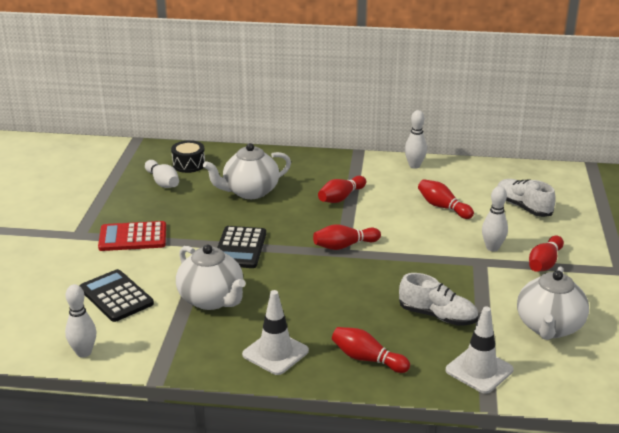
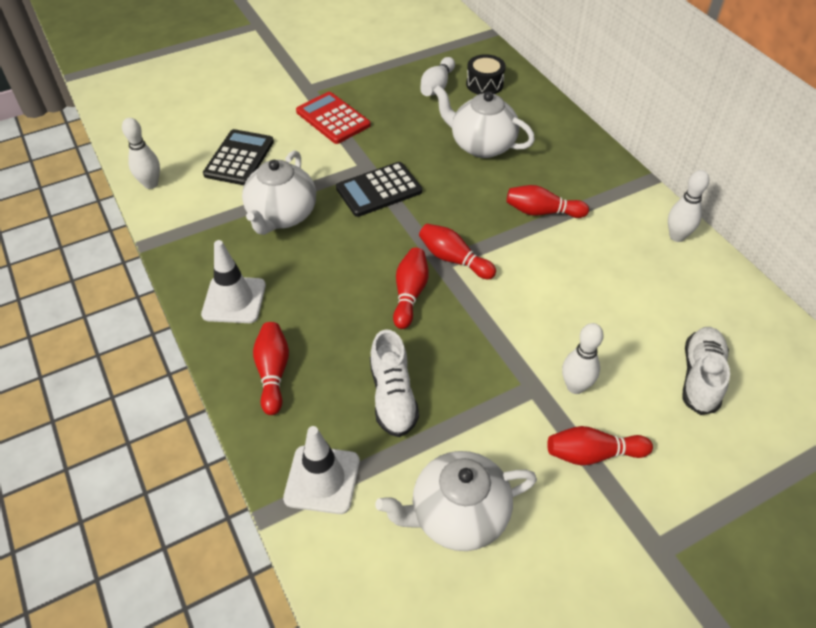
camera: 55 degrees right, 20 degrees up
red bowling pin [418,179,474,219] -> red bowling pin moved to [393,248,429,329]

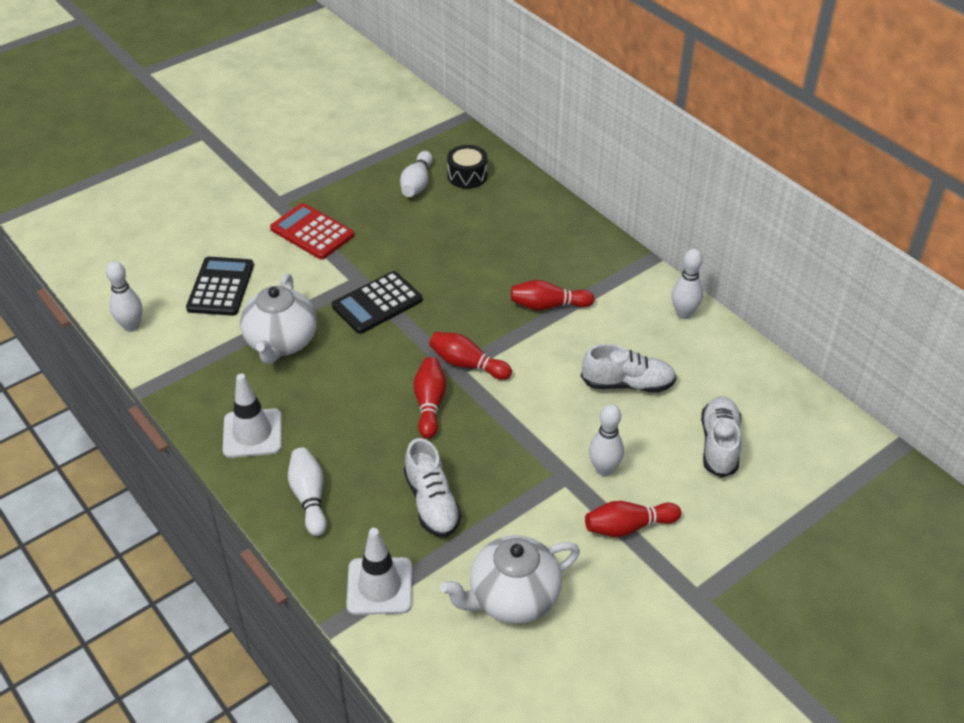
camera: 10 degrees left, 5 degrees down
red bowling pin [253,322,289,415] -> white bowling pin [288,447,327,536]
white teapot [433,85,535,158] -> none
none -> white shoe [581,344,676,393]

